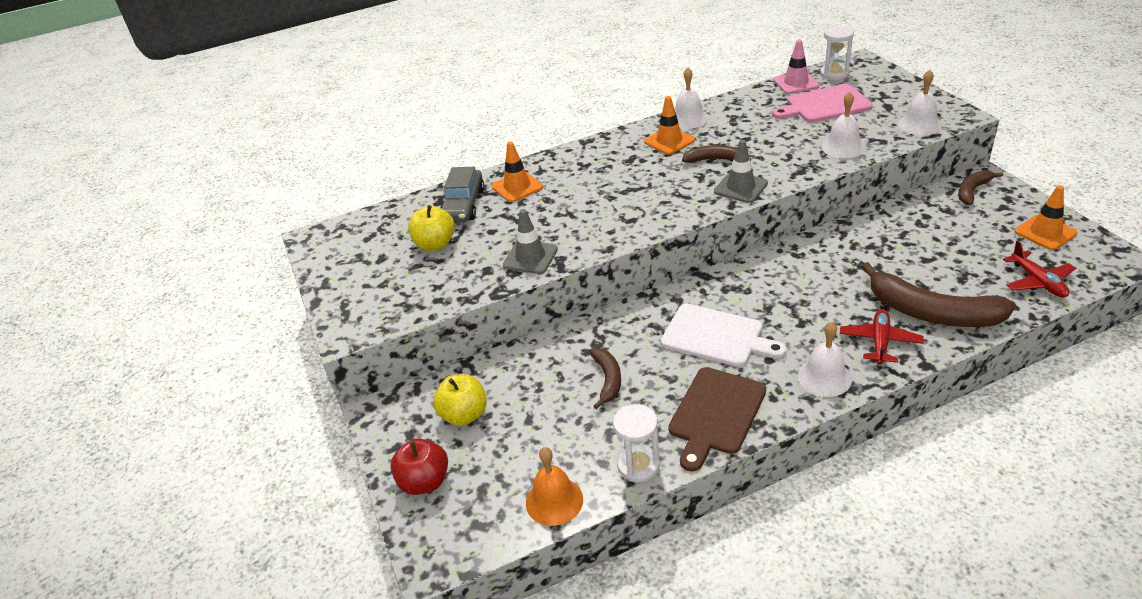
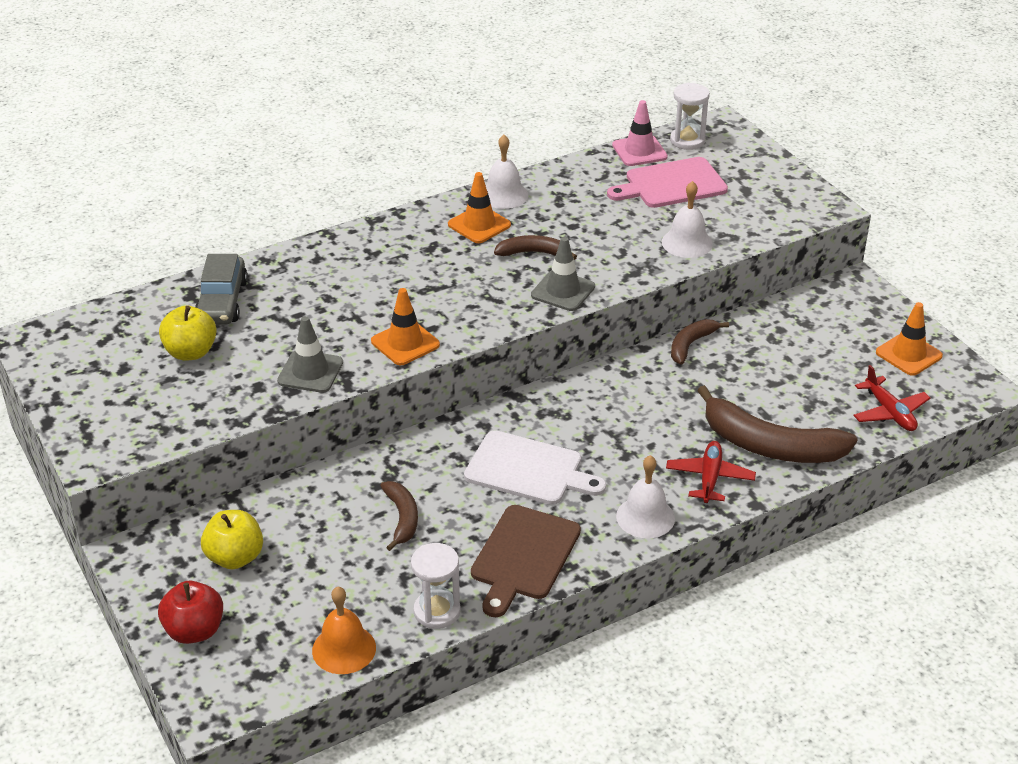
camera: 10 degrees left, 0 degrees up
orange traffic cone [492,142,543,202] -> orange traffic cone moved to [371,288,440,365]
white bell [898,70,942,135] -> none
brown banana [958,170,1003,205] -> brown banana moved to [671,319,729,365]

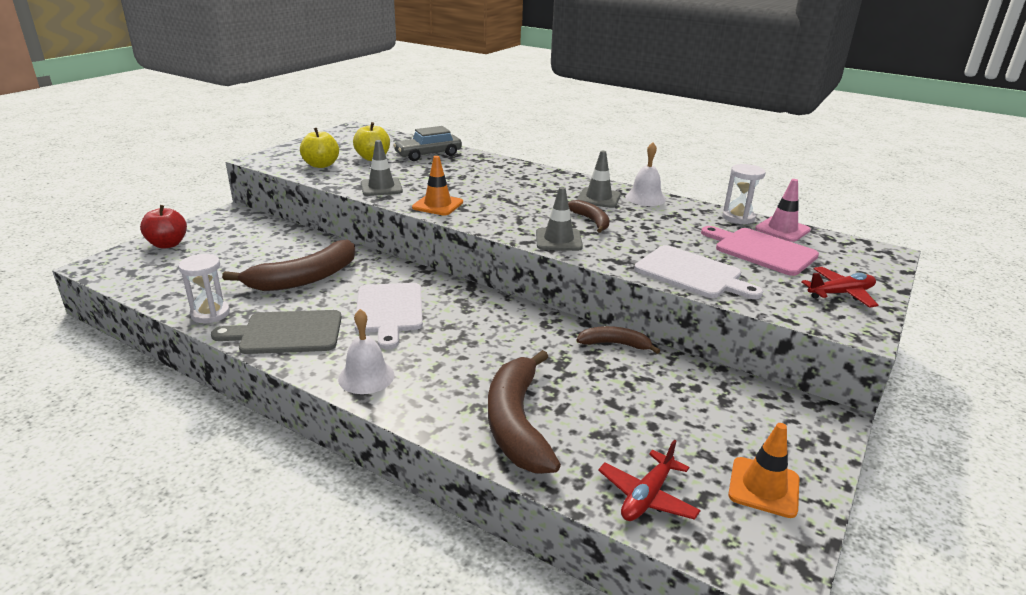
camera: 60 degrees right, 10 degrees down
yellow apple [201,510,263,569] -> yellow apple moved to [300,128,339,168]
orange bell [312,587,376,674] -> none
brown banana [380,481,418,551] -> brown banana [222,239,356,291], size x1.88
orange traffic cone [448,172,511,243] -> grey traffic cone [577,151,621,208]
brown cutting board [471,505,581,617] -> grey cutting board [211,310,342,354]
white bell [662,181,713,258] -> white cutting board [634,245,763,299]
red plane [666,441,756,503] -> red plane moved to [801,267,878,308]
white hourglass [670,83,710,150] -> white hourglass moved to [722,164,766,225]

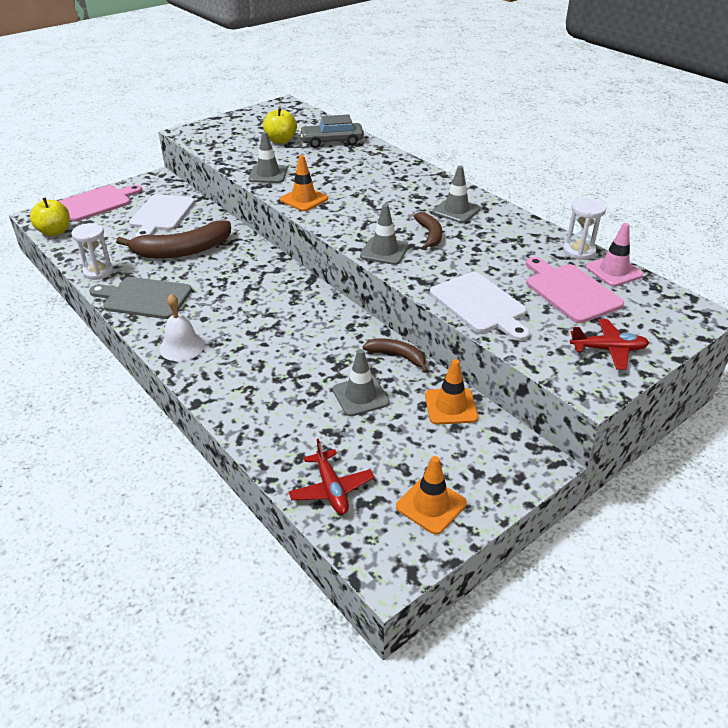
camera: 20 degrees right, 10 degrees up
red apple [140,205,187,249] -> pink cutting board [59,185,142,222]
yellow apple [300,128,339,168] -> yellow apple moved to [30,198,70,236]
white cutting board [355,283,423,349] -> white cutting board moved to [129,194,195,237]
brown banana [488,350,561,474] -> none
red plane [598,440,701,521] -> red plane turned 75 degrees counterclockwise [288,439,374,514]
white bell [625,142,666,206] -> none
none -> grey traffic cone [333,349,390,416]
none -> orange traffic cone [425,359,478,425]

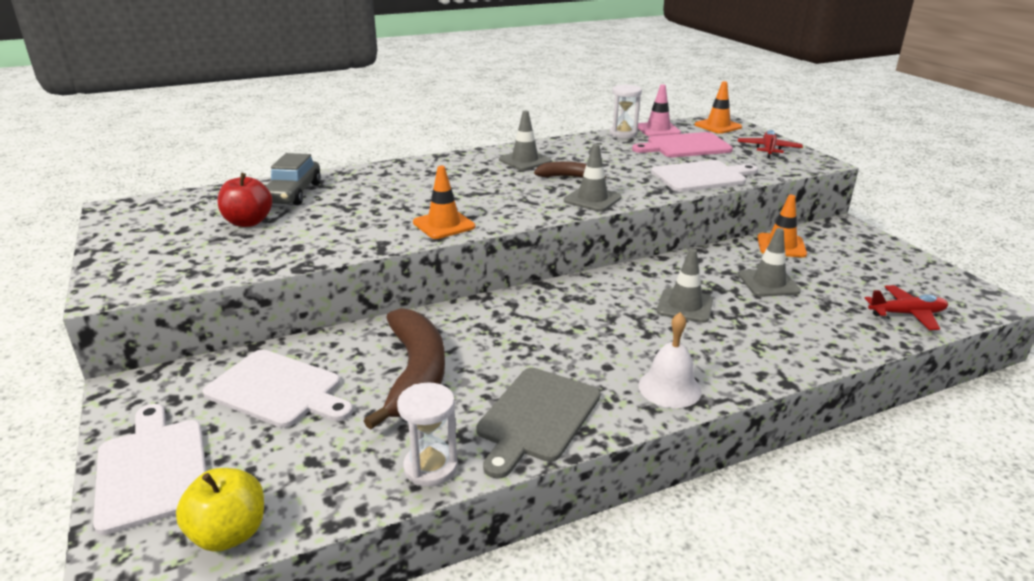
camera: 75 degrees left, 10 degrees down
pink cutting board [59,185,142,222] -> white cutting board [93,404,206,535]
grey traffic cone [248,132,287,183] -> grey traffic cone moved to [657,248,713,323]
yellow apple [263,108,297,144] -> red apple [218,173,272,227]
brown banana [363,338,428,373] -> none
orange traffic cone [396,456,467,535] -> orange traffic cone moved to [695,81,742,134]

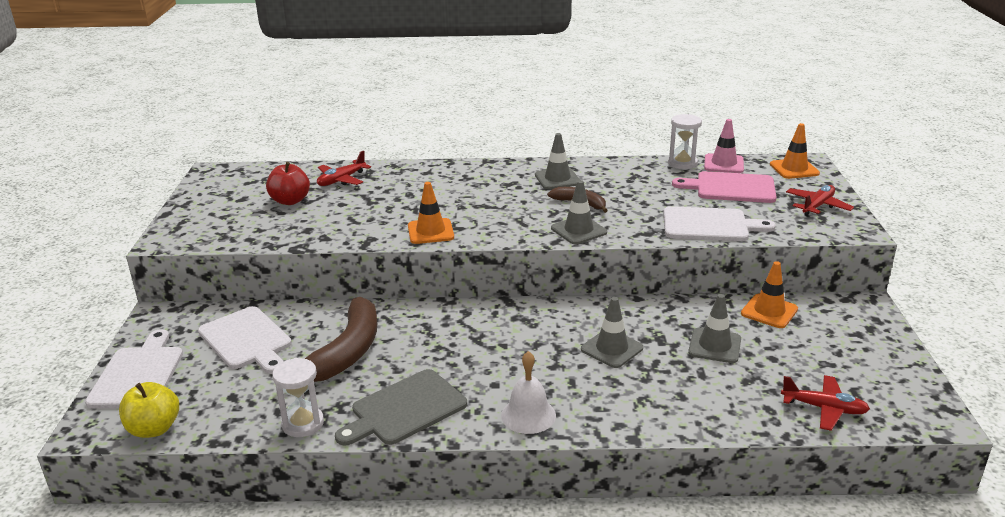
camera: 25 degrees right, 0 degrees up
grey car [266,153,321,205] -> red plane [317,151,371,186]

